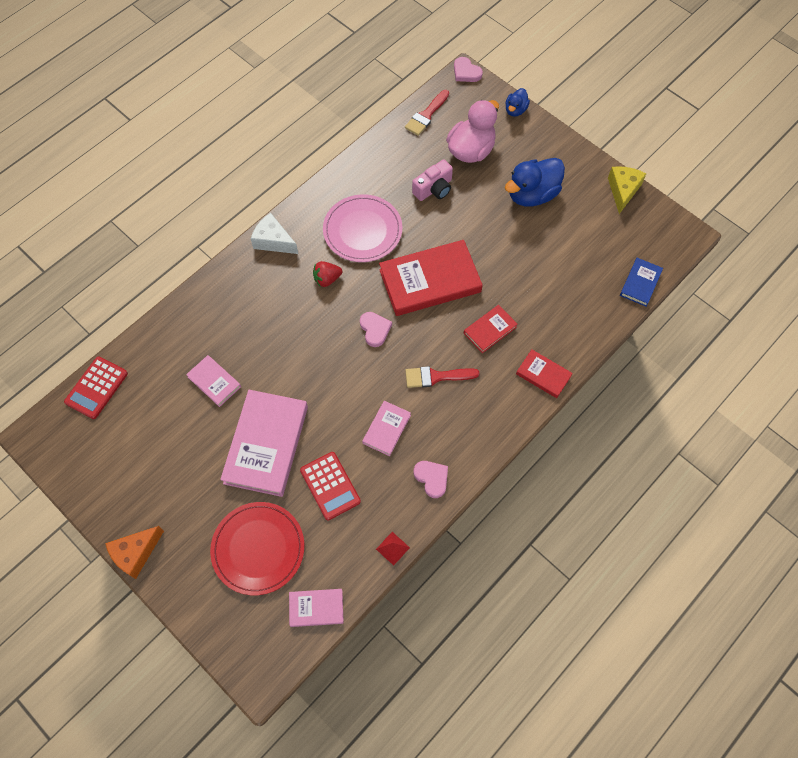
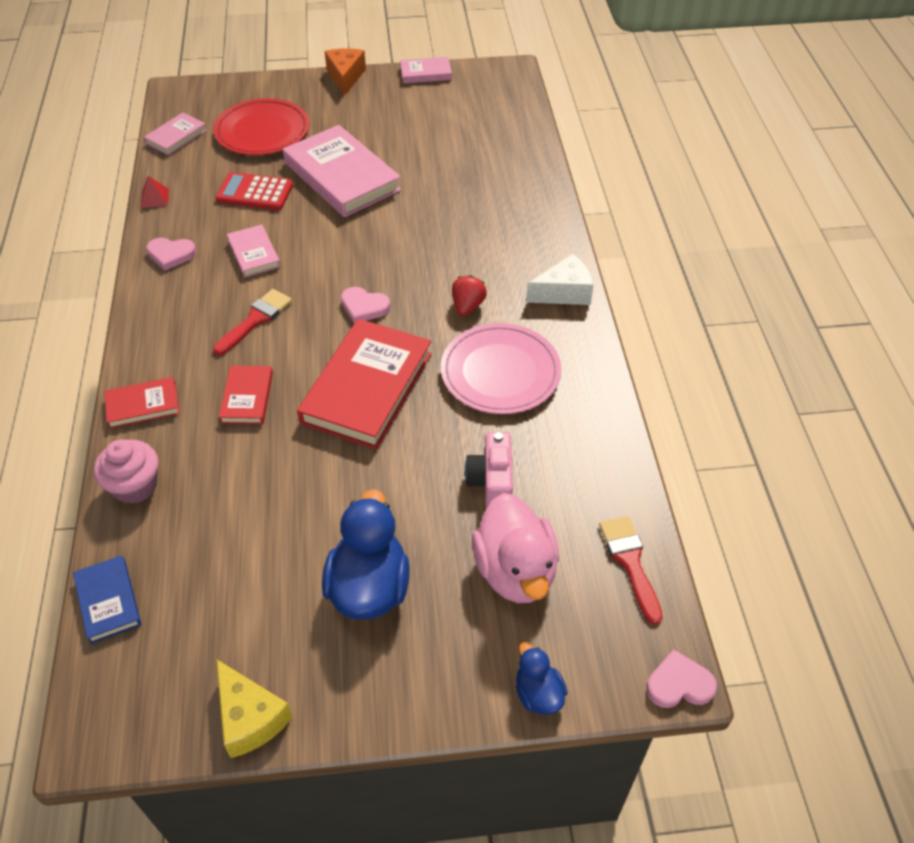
camera: 130 degrees right, 15 degrees down
red calculator [64,356,128,419] -> none
pink book [186,355,241,407] -> pink book moved to [400,57,452,83]
none -> pink cupcake [94,440,158,504]

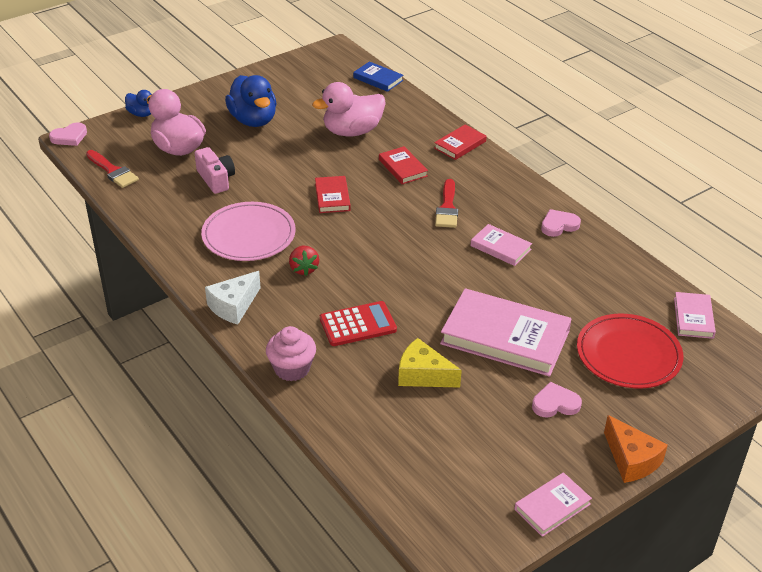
camera: 150 degrees right, 10 degrees down
pink cupcake [94,440,158,504] -> pink cupcake moved to [266,326,316,381]
red pyramid [140,176,169,208] -> none
red calculator [215,172,293,210] -> red calculator moved to [320,301,397,346]
yellow cheese [216,659,293,758] -> yellow cheese moved to [398,338,462,388]
red book [297,319,432,449] -> red book [315,176,351,213], size x0.50
pink heart [341,287,390,323] -> pink heart moved to [532,382,582,418]
none -> pink duck [312,82,386,137]

